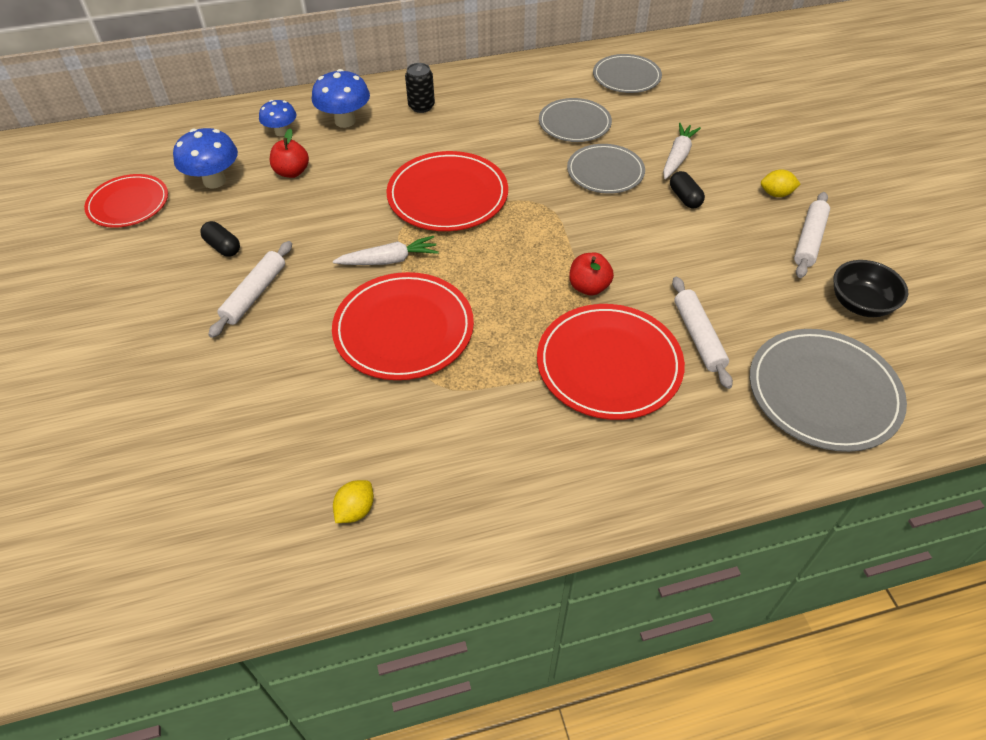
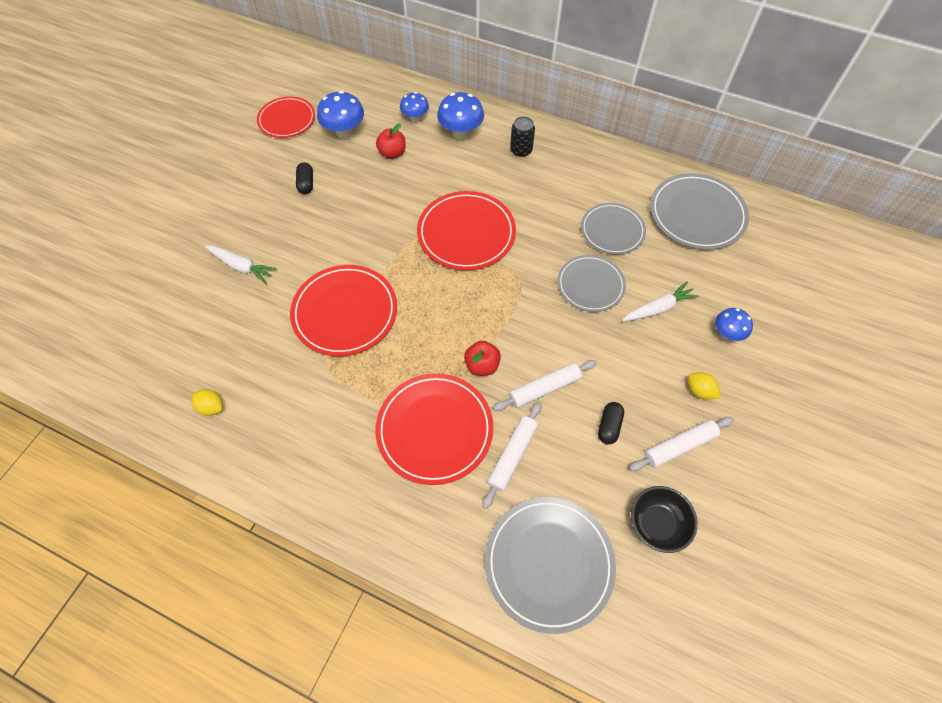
camera: 40 degrees right, 10 degrees up
white rolling pin [208,241,292,338] -> white rolling pin moved to [493,360,597,411]
white carrot [333,236,439,265] -> white carrot moved to [205,246,277,284]
yellow lemon [333,480,374,523] -> yellow lemon turned 45 degrees clockwise [191,389,223,416]
grey plate [593,54,662,93] -> grey plate [650,173,749,250], size x1.52
black capsule [670,171,705,209] -> black capsule moved to [598,402,624,444]
none -> blue mushroom [715,308,753,341]

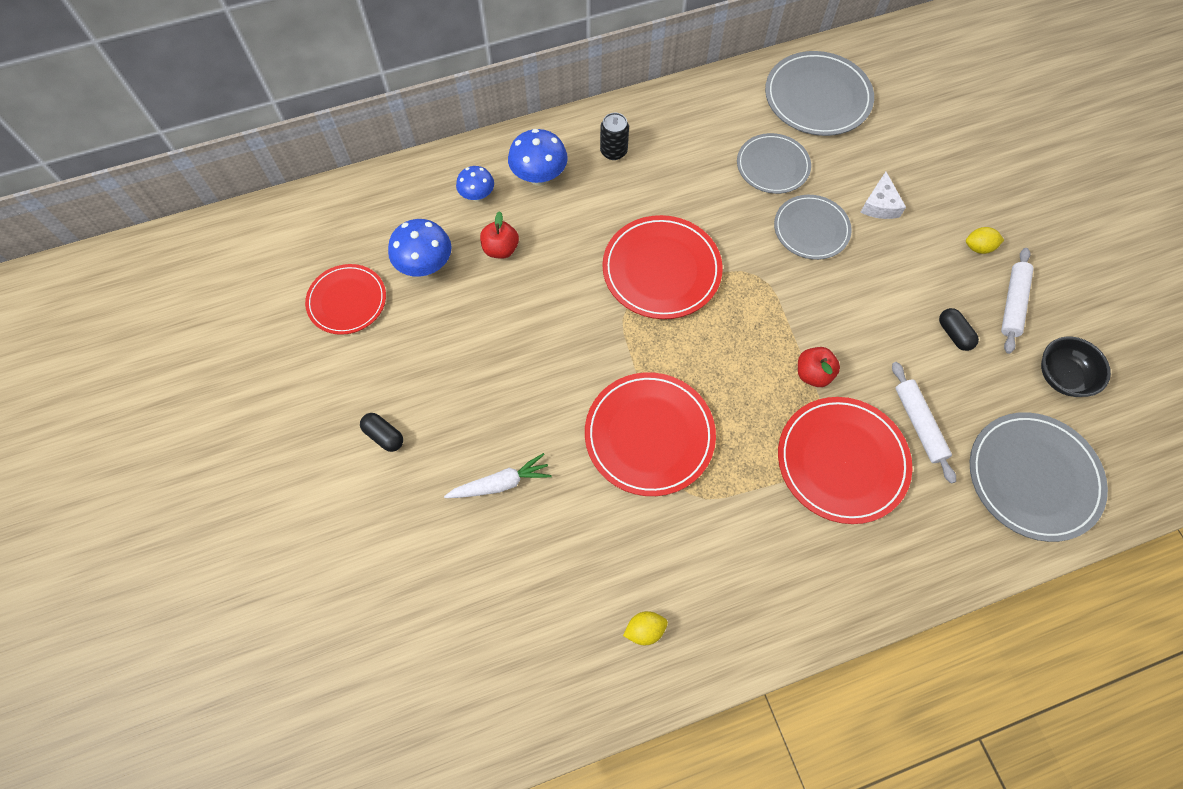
camera: 45 degrees left, 5 degrees up
black capsule [296,162,313,194] -> black capsule moved to [360,413,403,452]
white rolling pin [493,360,597,411] -> none
white carrot [622,281,699,321] -> white cheese [860,172,906,219]
blue mushroom [715,308,753,341] -> none

